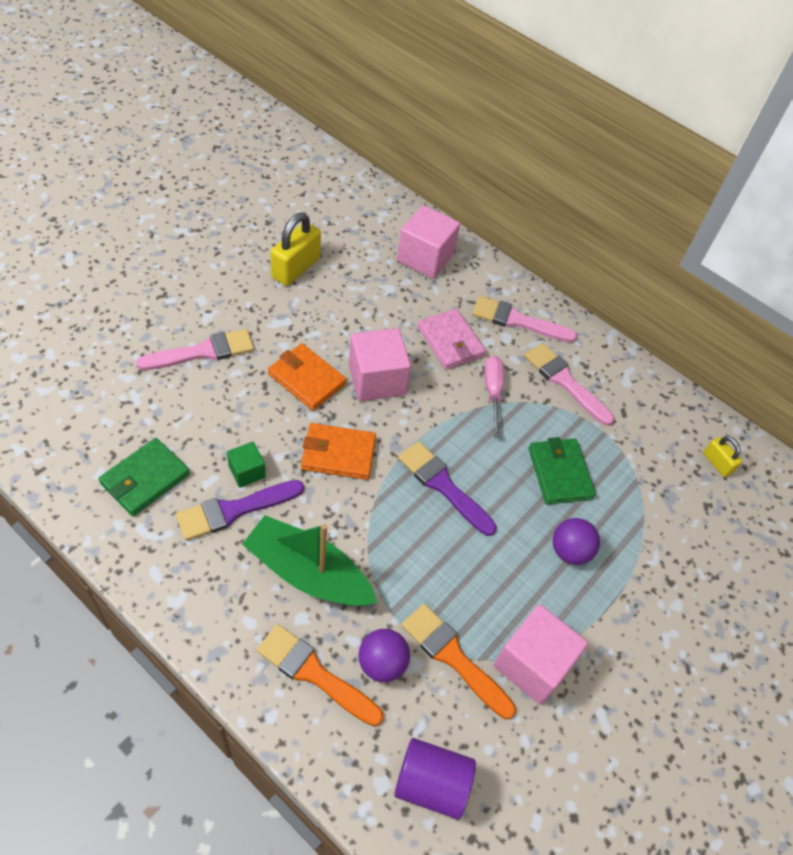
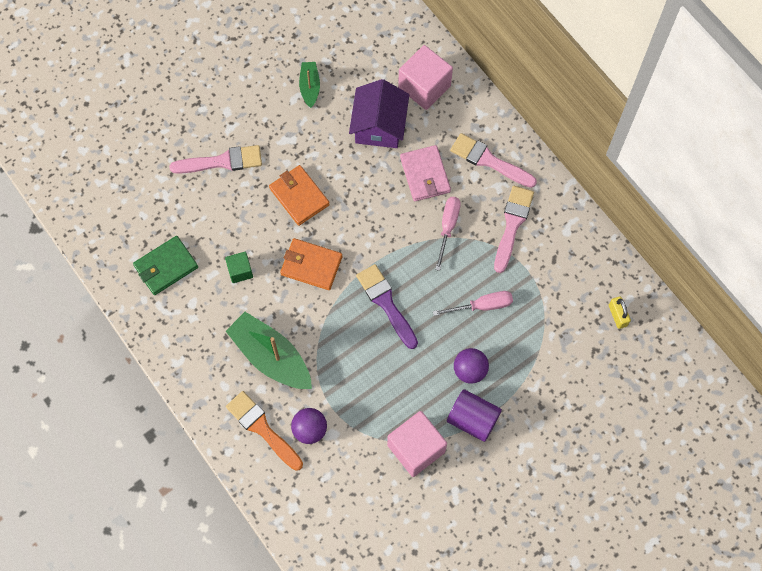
camera: 20 degrees right, 15 degrees up
purple brush [176,480,304,541] -> none
yellow padlock [271,213,321,286] -> green boat [299,62,320,108]
pink cube [349,328,411,401] -> none
purple cylinder [394,738,476,820] -> purple cylinder moved to [447,389,502,442]
orange brush [402,604,516,719] -> none
pink brush [524,343,614,426] -> pink brush turned 45 degrees clockwise [494,186,534,273]
green wallet [529,437,596,505] -> pink screwdriver [433,291,513,316]
none -> purple house [349,79,409,148]

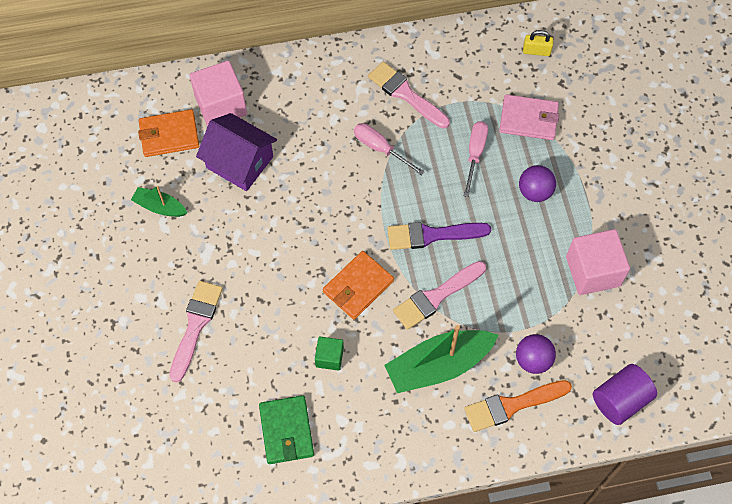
camera: 65 degrees left, 5 degrees down
orange wallet [269,165,330,226] -> orange wallet moved to [138,109,199,157]
pink wallet [400,145,451,201] -> pink wallet moved to [499,94,559,140]
purple cylinder [447,389,502,442] -> purple cylinder moved to [593,364,657,425]
pink brush [450,133,537,188] -> pink brush moved to [393,261,486,330]

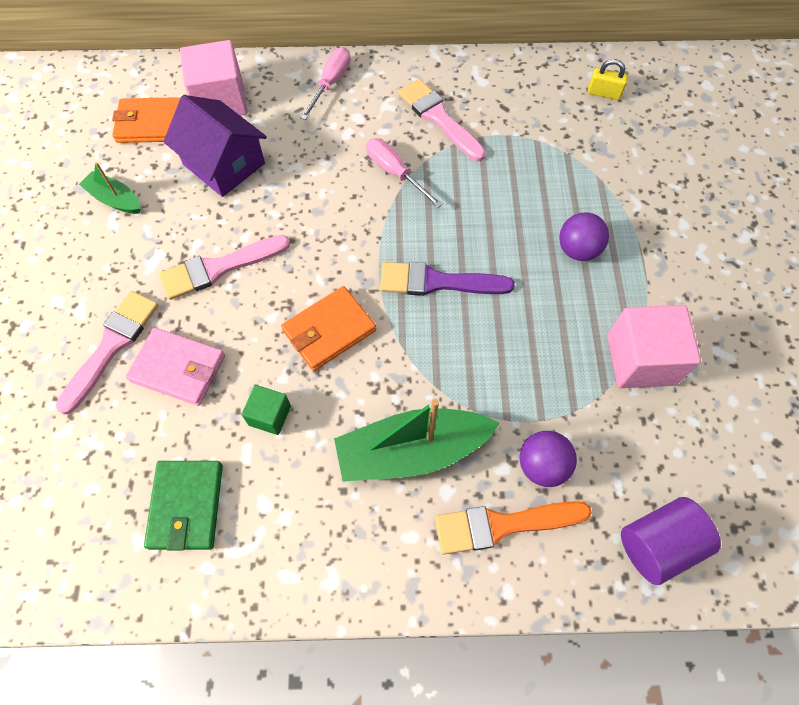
camera: 10 degrees right, 0 degrees up
pink brush [393,261,486,330] -> pink brush moved to [159,235,290,300]
pink screwdriver [463,121,488,197] -> pink screwdriver moved to [300,47,351,120]
pink wallet [499,94,559,140] -> pink wallet moved to [126,328,225,406]

